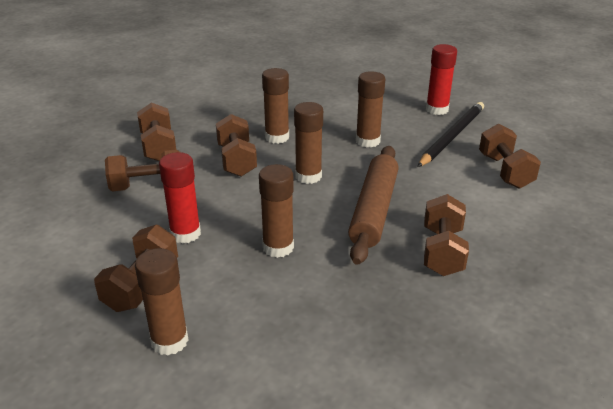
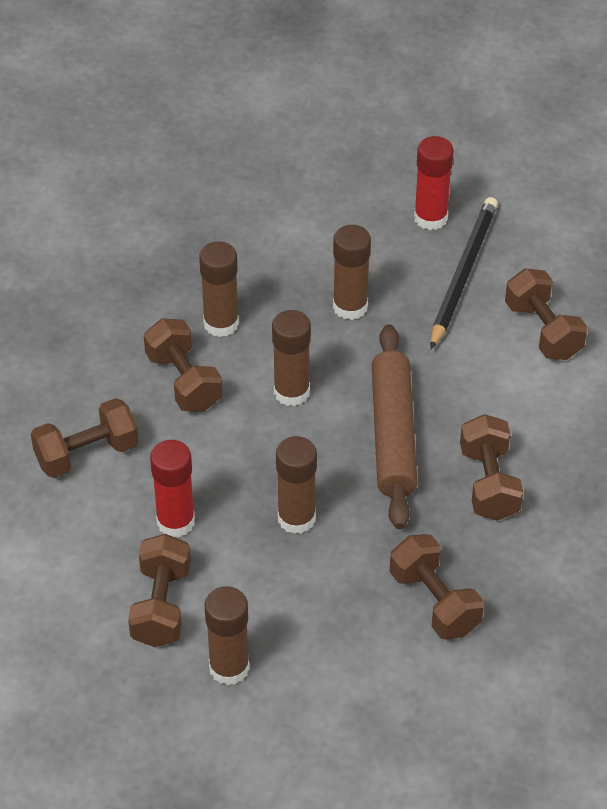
camera: 15 degrees left, 15 degrees up
brown dumbbell [137,103,176,161] -> brown dumbbell moved to [390,534,484,639]

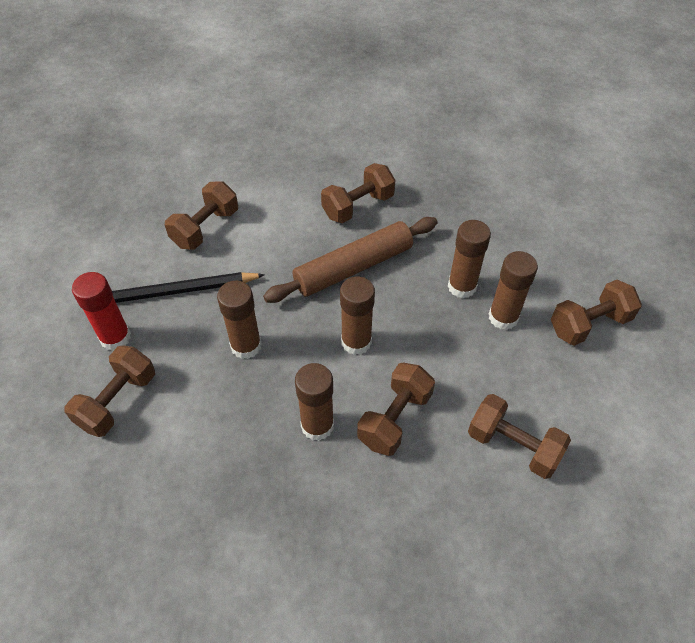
camera: 120 degrees left, 5 degrees up
red glue stick [150,440,195,537] -> none
brown glue stick [204,586,250,685] -> brown glue stick moved to [489,251,538,330]
brown dumbbell [390,534,484,639] -> brown dumbbell moved to [64,345,155,437]

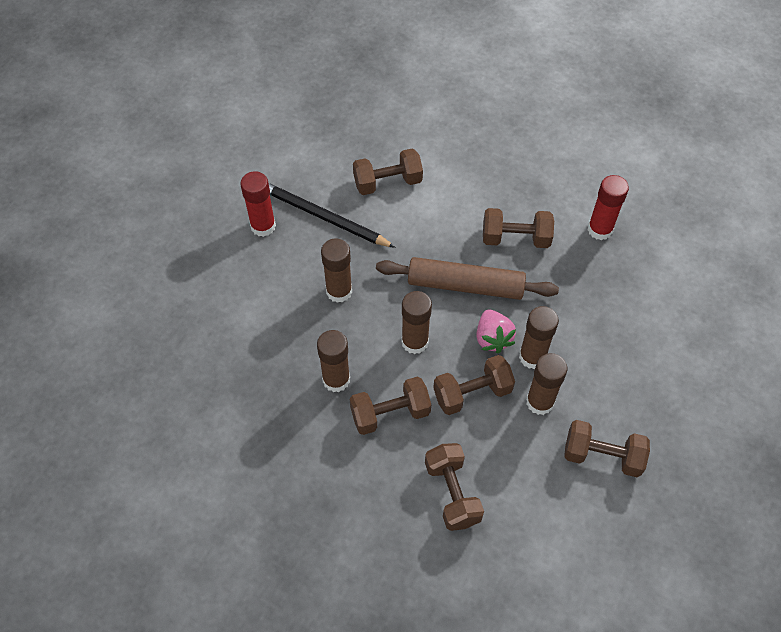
camera: 40 degrees right, 5 degrees up
brown dumbbell [64,345,155,437] -> brown dumbbell moved to [433,355,515,415]
none -> pink strawberry [476,309,516,353]
none -> red glue stick [587,175,629,240]

